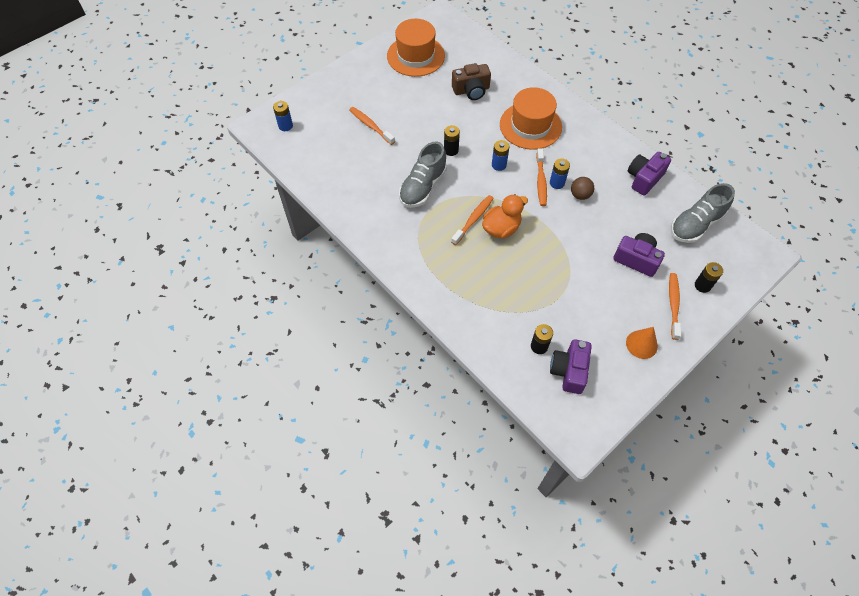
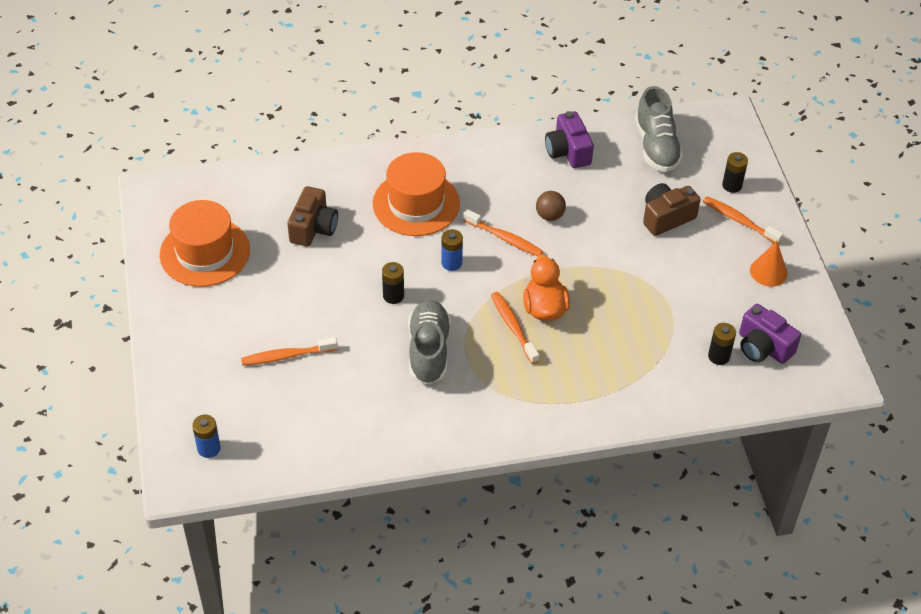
camera: 60 degrees left, 10 degrees down
grey shoe [399,141,447,208] -> grey shoe turned 150 degrees counterclockwise [408,300,451,384]
blue battery [550,158,570,189] -> none
purple camera [613,233,665,277] -> brown camera [643,183,701,236]

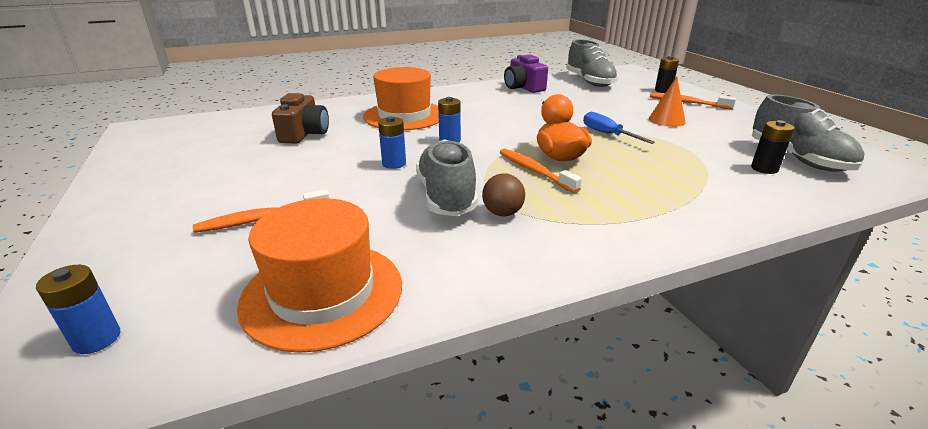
camera: 10 degrees left, 20 degrees down
orange hat [160,200,250,287] -> orange hat moved to [237,198,402,353]
black battery [382,262,404,304] -> blue battery [378,116,406,169]
orange toothbrush [463,209,544,256] -> none
brown ball [536,191,566,221] -> brown ball moved to [482,173,525,216]
brown camera [643,183,701,236] -> none
purple camera [739,304,801,364] -> grey shoe [752,94,864,172]
orange cone [750,241,788,287] -> orange cone moved to [649,77,686,127]
none -> blue screwdriver [583,112,655,144]

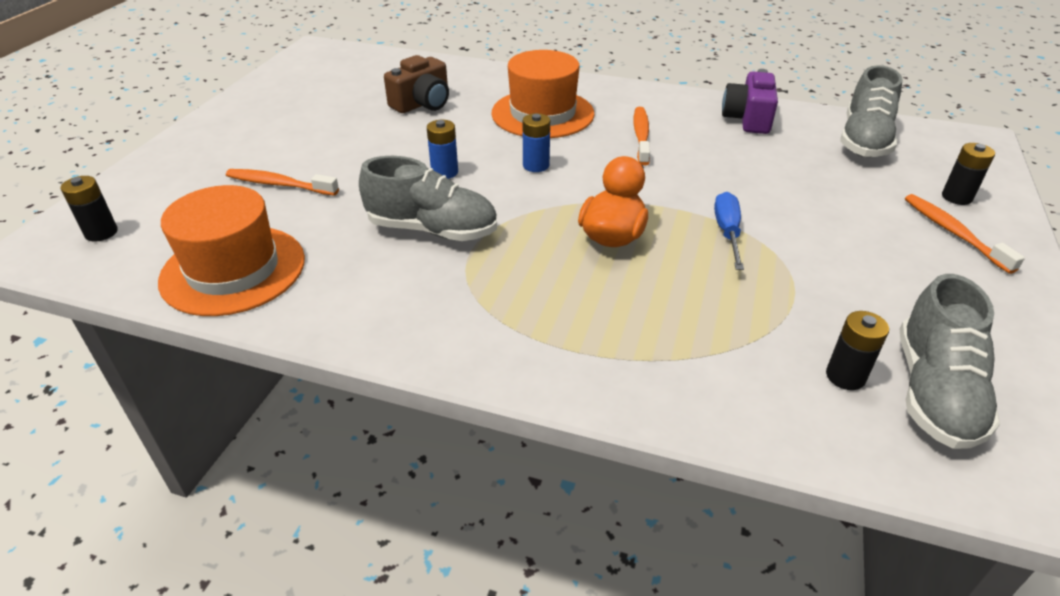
camera: 40 degrees right, 10 degrees up
blue battery [36,265,120,354] -> black battery [60,176,118,242]
grey shoe [416,139,478,216] -> grey shoe turned 75 degrees clockwise [359,156,497,241]
brown ball [482,173,525,216] -> none
orange toothbrush [500,149,582,193] -> orange toothbrush moved to [633,107,650,166]
orange cone [649,77,686,127] -> none

